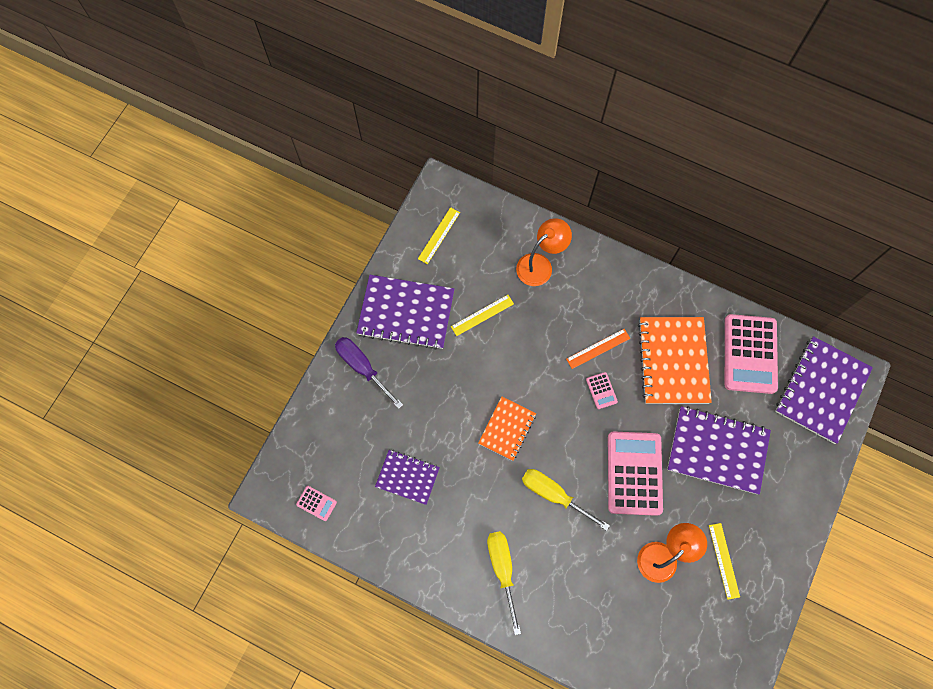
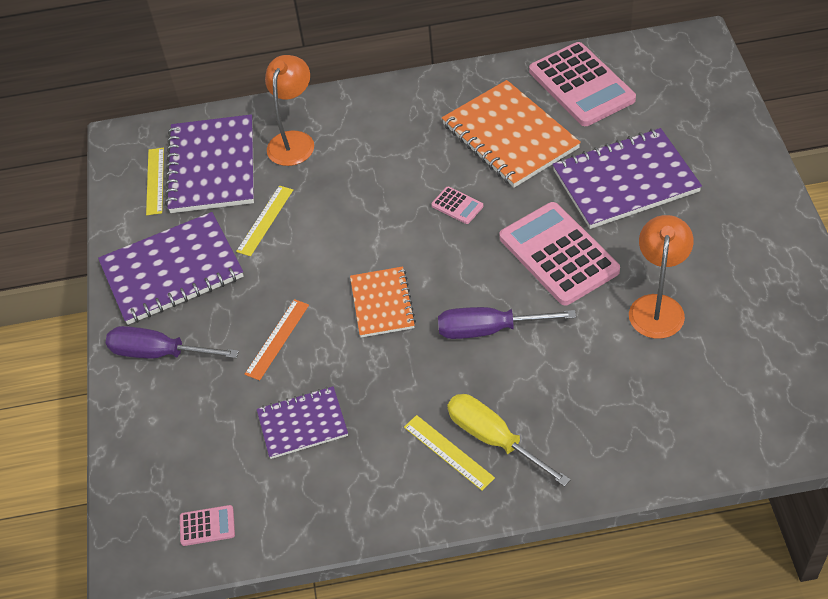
camera: 30 degrees left, 20 degrees down
yellow screwdriver [522,469,610,531] -> purple screwdriver [438,307,576,339]
orange ruler [566,329,630,369] -> orange ruler moved to [245,299,309,381]
yellow ruler [709,523,740,600] -> yellow ruler moved to [404,415,495,491]
purple notebook [775,336,873,444] -> purple notebook moved to [165,114,254,213]

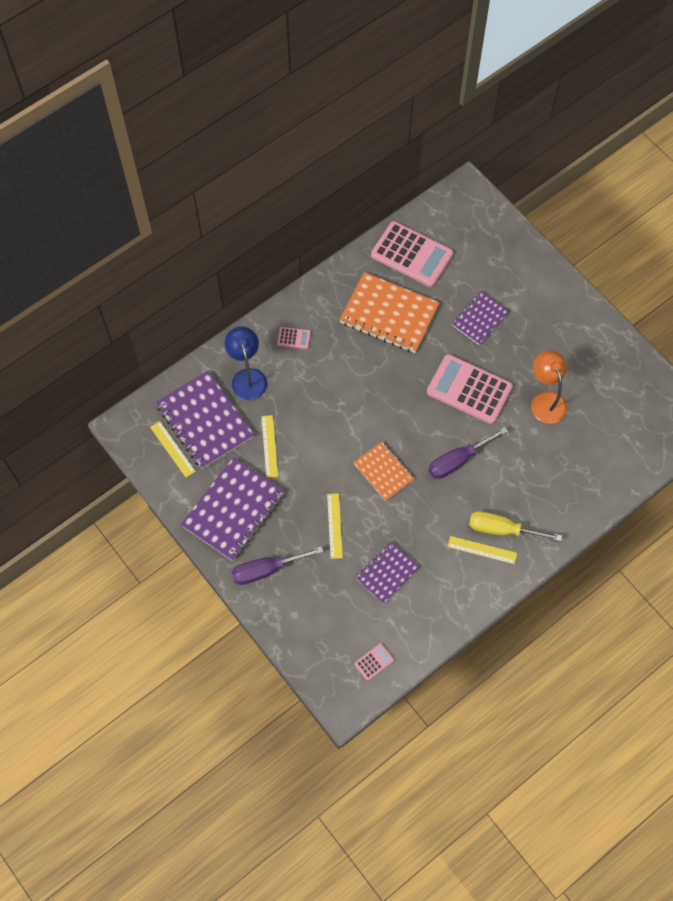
camera: 35 degrees left, 15 degrees up
orange ruler [245,299,309,381] -> yellow ruler [327,493,343,559]
orange lamp [265,55,314,166] -> blue lamp [224,326,267,400]
pink calculator [431,187,483,224] -> pink calculator moved to [277,327,311,349]
purple notebook [552,128,702,229] -> purple notebook [452,291,509,345], size x0.59

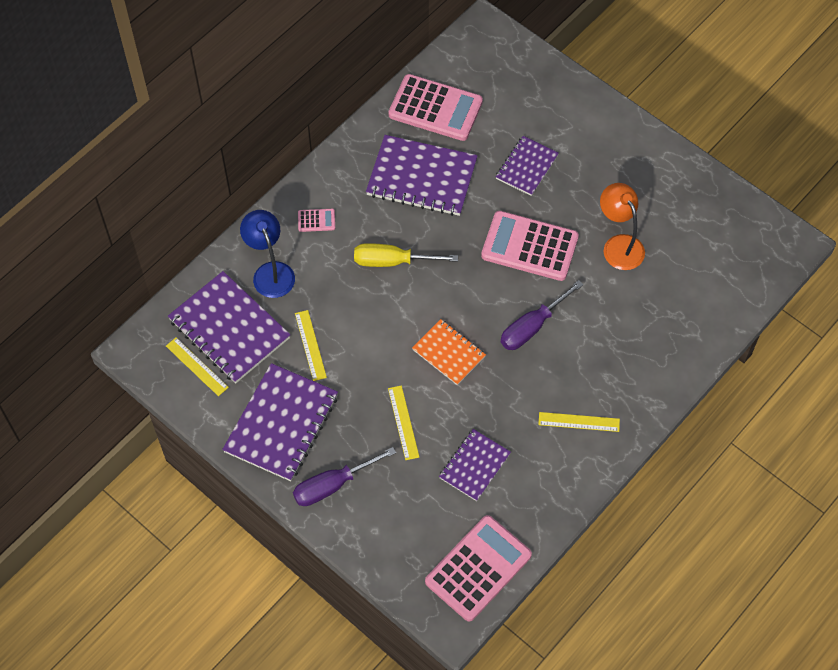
camera: 10 degrees left, 5 degrees down
orange notebook [339,272,440,353] -> purple notebook [366,135,478,216]
pink calculator [355,643,394,681] -> pink calculator [425,515,532,622], size x2.35
yellow screwdriver [469,511,562,541] -> yellow screwdriver moved to [354,243,458,267]

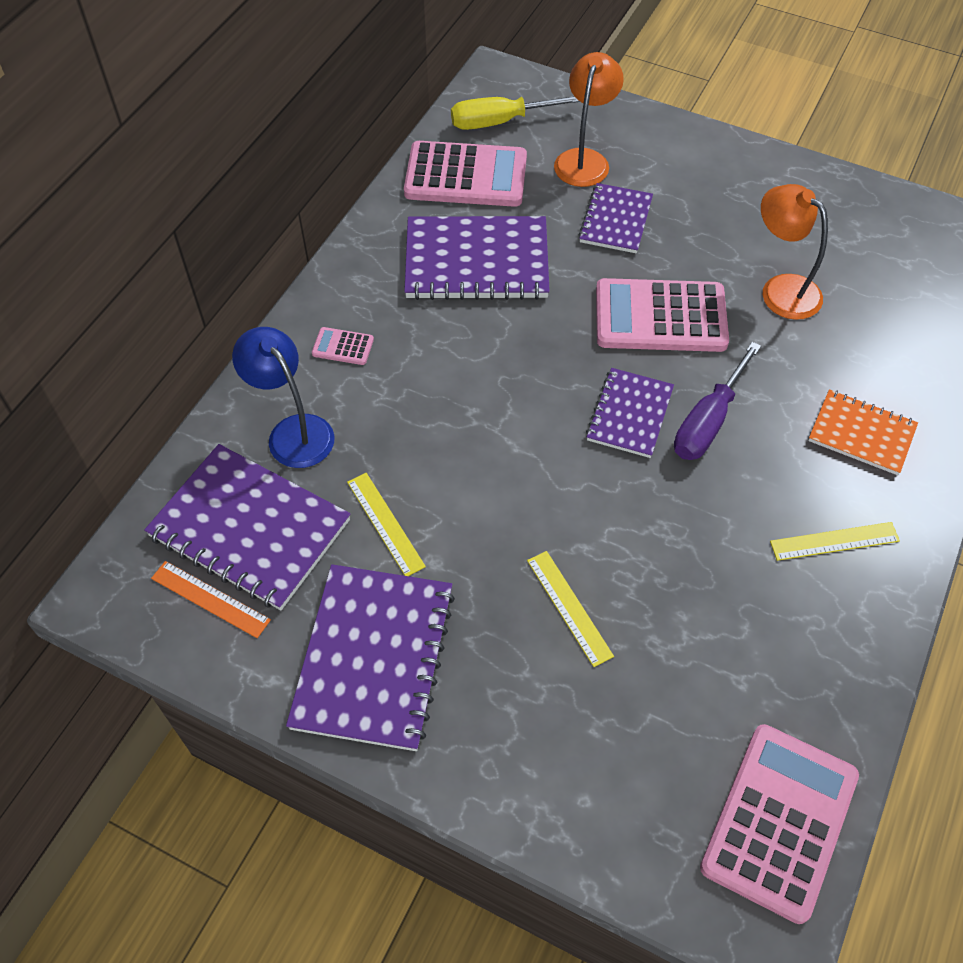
camera: 15 degrees left, 5 degrees down
yellow ruler [166,338,229,396] -> orange ruler [151,561,271,638]
purple screwdriver [293,447,396,506] -> none
pink calculator [298,209,335,232] -> pink calculator turned 150 degrees counterclockwise [312,327,374,365]
yellow screwdriver [354,243,458,267] -> yellow screwdriver moved to [451,96,580,130]
orange notebook [412,319,486,385] -> orange notebook moved to [808,389,918,475]
purple notebook [439,429,511,501] -> purple notebook moved to [586,368,674,458]
none -> orange lamp [554,52,624,187]

